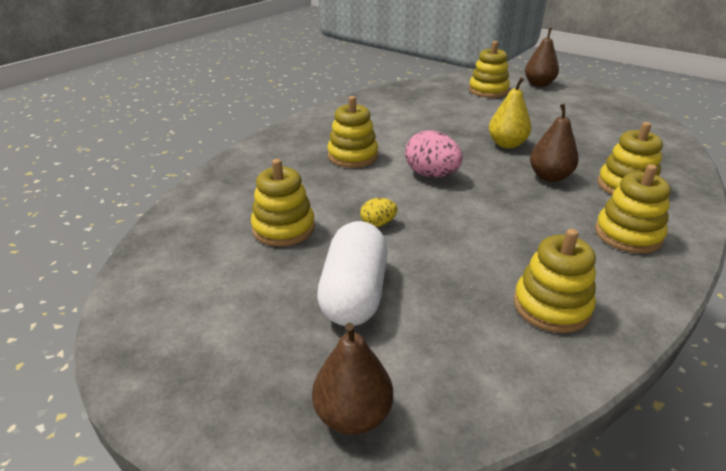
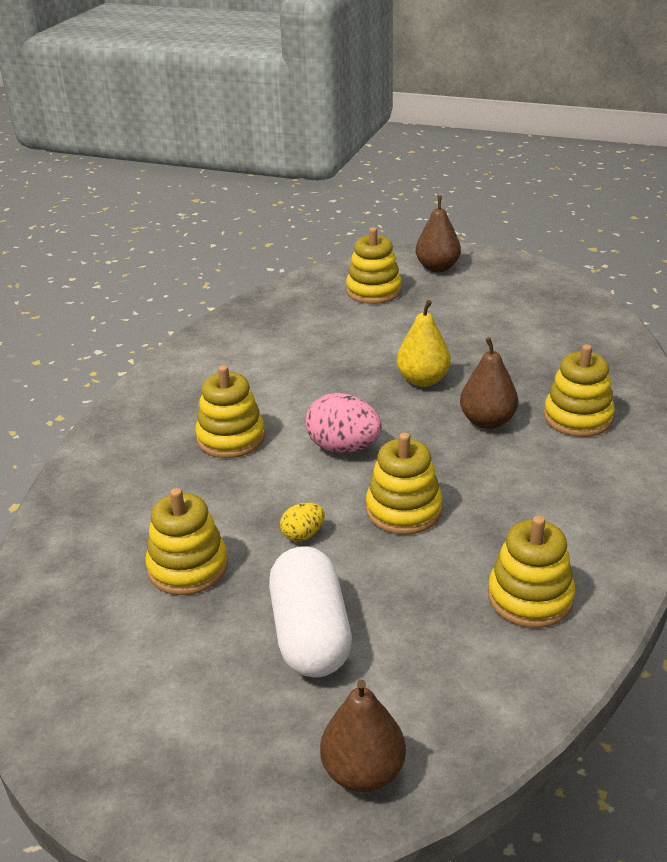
camera: 15 degrees left, 0 degrees up
yellow stacking toy [595,164,671,253] -> yellow stacking toy moved to [366,433,443,535]

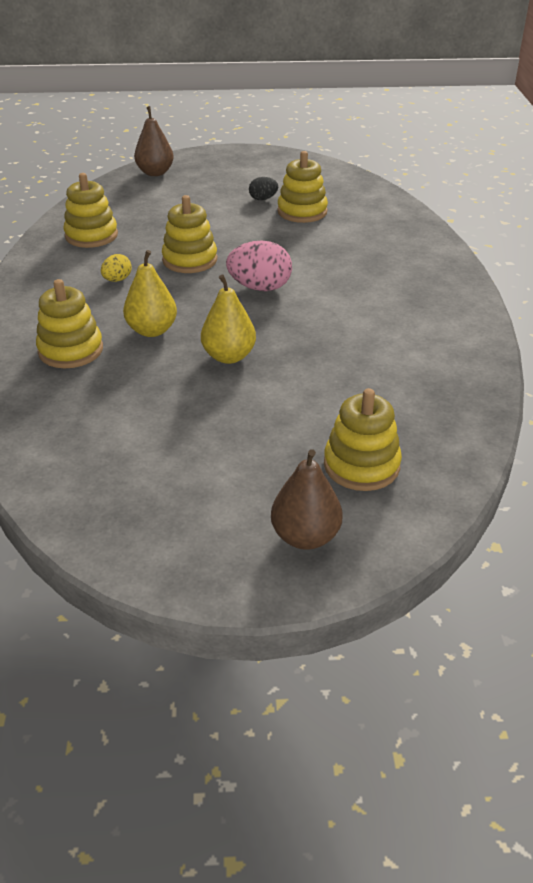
camera: 155 degrees right, 5 degrees up
yellow stacking toy [195,365,265,458] -> none
white capsule [269,547,352,678] -> none
yellow egg [280,502,325,541] -> yellow egg moved to [101,254,132,282]
brown pear [460,337,518,429] -> yellow pear [123,250,177,337]
none -> black egg [249,177,278,200]

